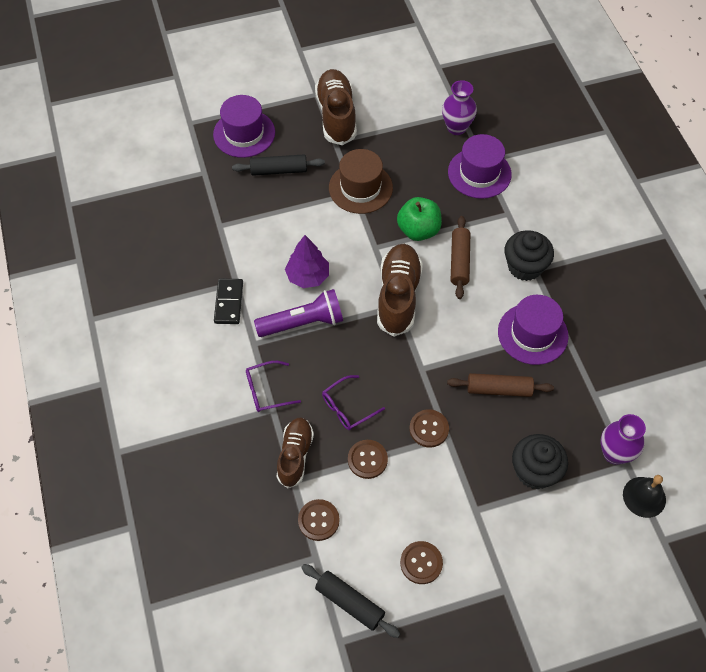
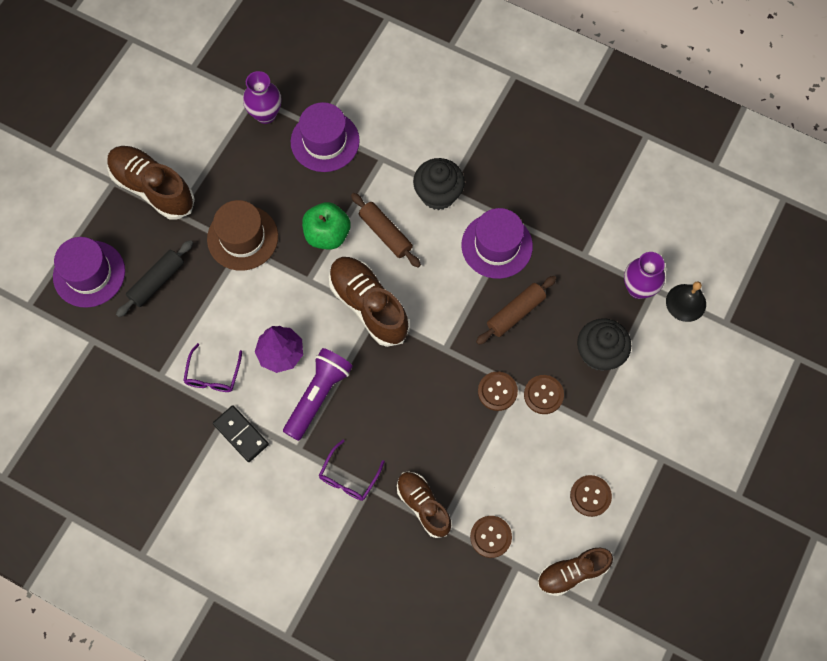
camera: 45 degrees left, 10 degrees up
black rolling pin [301,564,400,638] -> brown shoe [537,548,613,596]
purple glasses [322,375,385,430] -> purple glasses moved to [183,343,242,392]
brown button [348,440,388,479] -> brown button moved to [524,375,564,414]

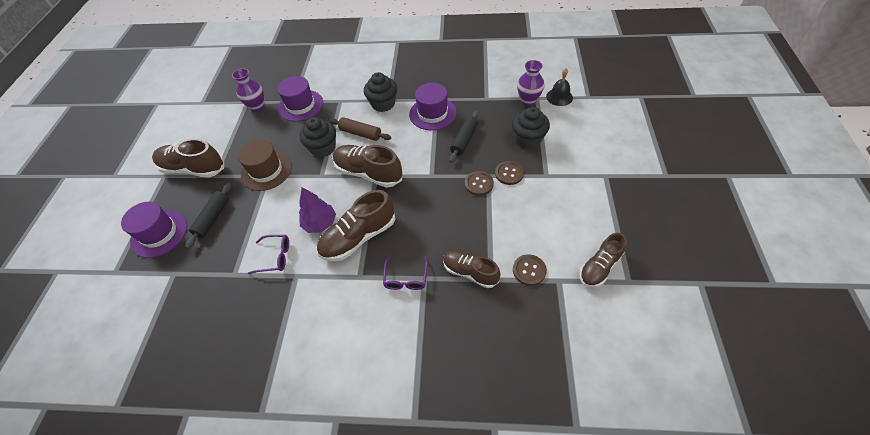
camera: 20 degrees left, 15 degrees down
purple glasses [183,343,242,392] -> purple glasses turned 75 degrees counterclockwise [248,235,289,274]
black domino [213,405,269,462] -> none
purple flashlight [283,348,353,441] -> brown shoe [317,190,395,261]
green apple [302,202,351,249] -> black cupcake [299,117,336,157]
brown rolling pin [476,276,557,345] -> black rolling pin [449,111,479,162]
brown button [570,475,612,517] -> none

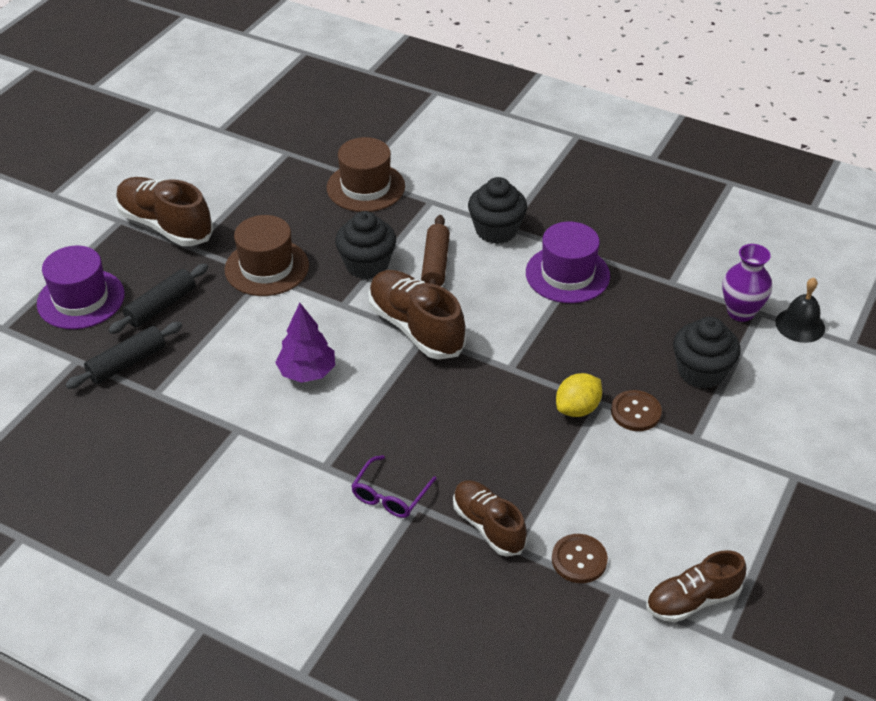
camera: 20 degrees right, 10 degrees down
purple vase [232,68,265,112] -> none
purple glasses [248,235,289,274] -> none
purple hat [277,76,323,122] -> brown hat [327,137,405,212]
brown shoe [317,190,395,261] -> none
brown rolling pin [329,117,391,141] -> brown rolling pin turned 45 degrees clockwise [421,215,450,286]
black rolling pin [449,111,479,162] -> black rolling pin moved to [65,322,182,389]
brown button [465,171,494,196] -> yellow lemon [556,373,602,417]

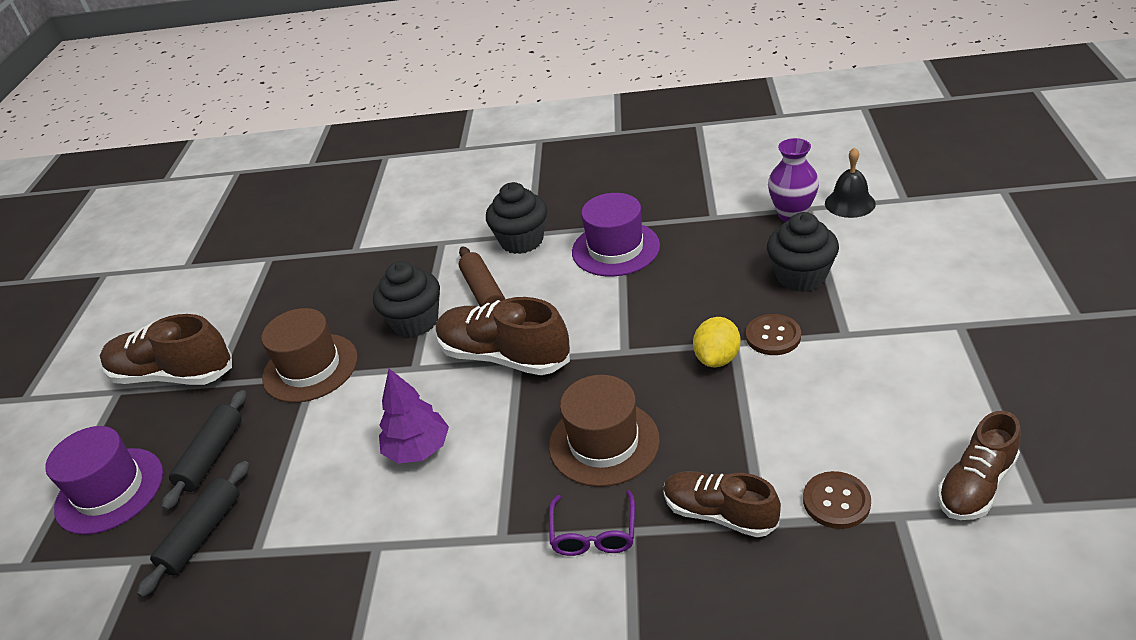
camera: 20 degrees left, 5 degrees down
brown hat [327,137,405,212] -> brown hat moved to [549,375,660,487]

